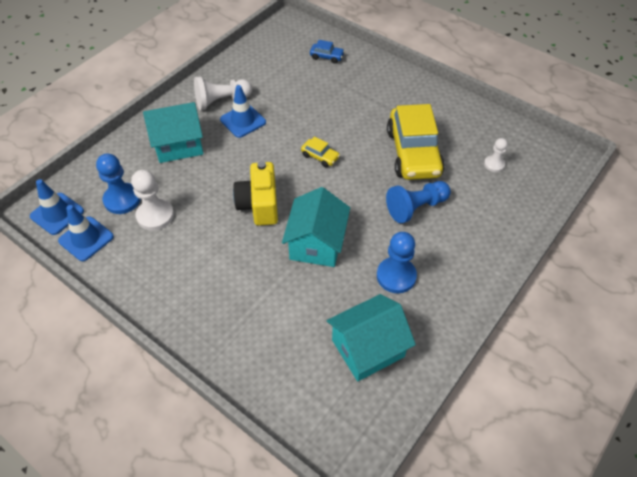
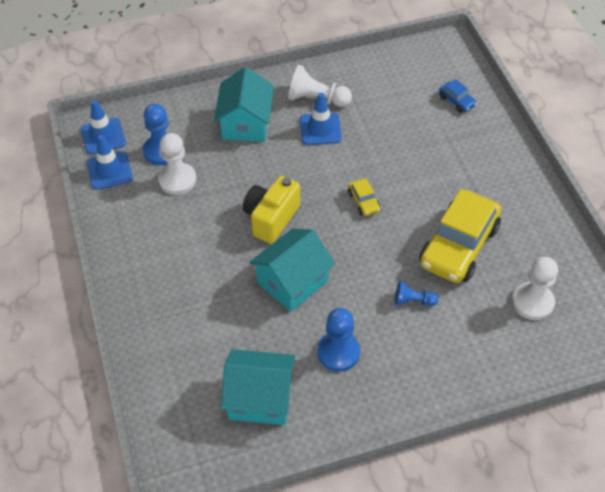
camera: 35 degrees right, 0 degrees up
turquoise house [143,102,204,163] -> turquoise house turned 75 degrees clockwise [214,67,274,142]
blue pawn [386,181,451,223] -> blue pawn [395,281,439,306], size x0.59
white pawn [484,138,508,172] -> white pawn [512,257,558,320], size x1.71

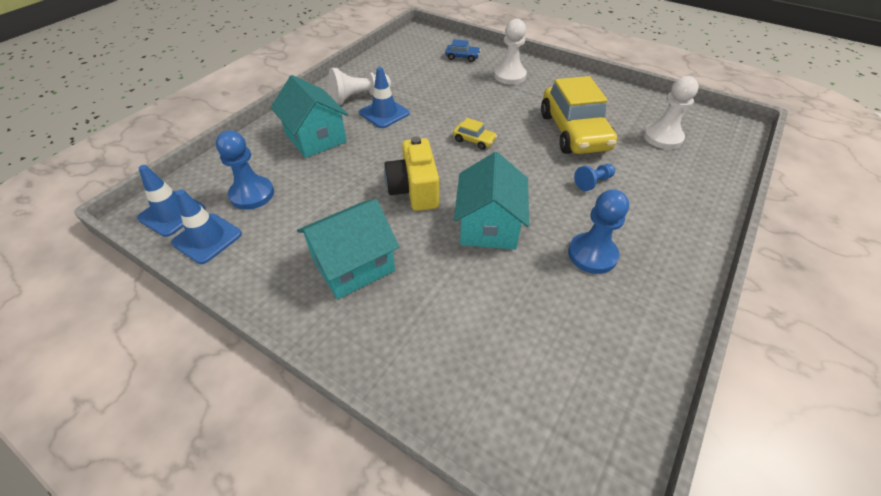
camera: 40 degrees left, 5 degrees down
white pawn [158,133,197,195] -> white pawn moved to [494,19,527,85]
turquoise house [221,349,295,425] -> turquoise house moved to [297,199,399,299]

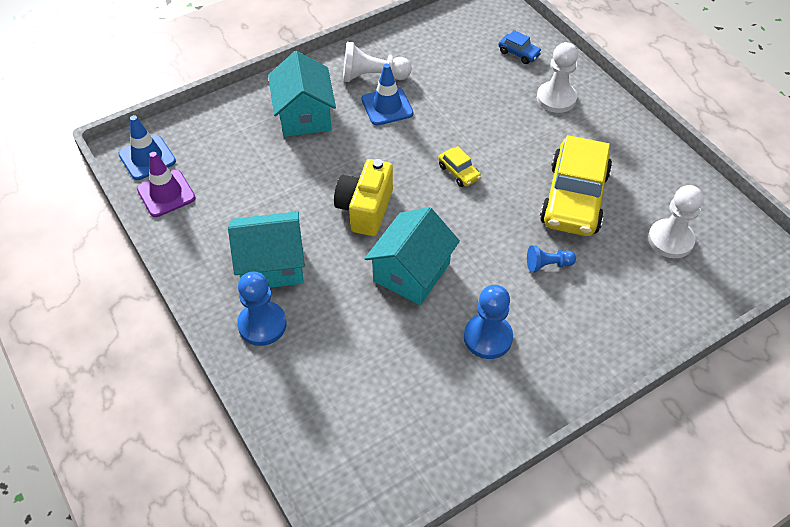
camera: 25 degrees right, 5 degrees up
blue traffic cone [171,189,242,264] -> purple traffic cone [137,152,196,217]
blue pawn [216,130,274,210] -> blue pawn moved to [237,272,287,346]

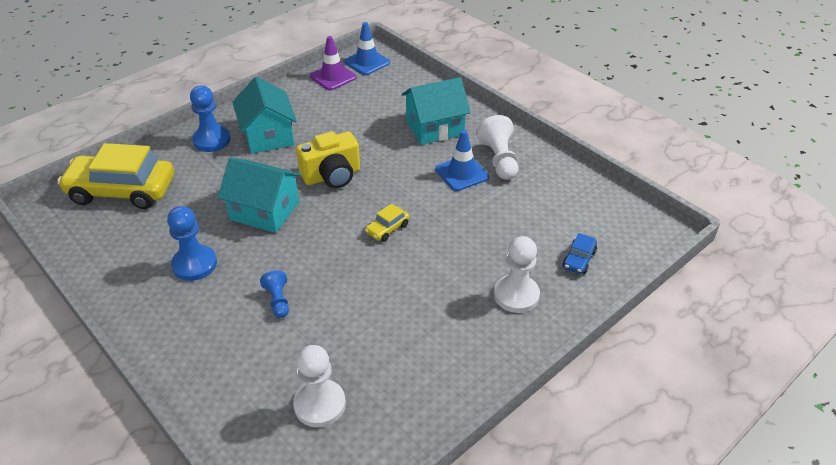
camera: 80 degrees right, 10 degrees down
yellow camera [334,159,393,236] -> yellow camera turned 150 degrees clockwise [296,131,360,188]
yellow car [540,135,612,236] -> yellow car moved to [57,143,174,209]

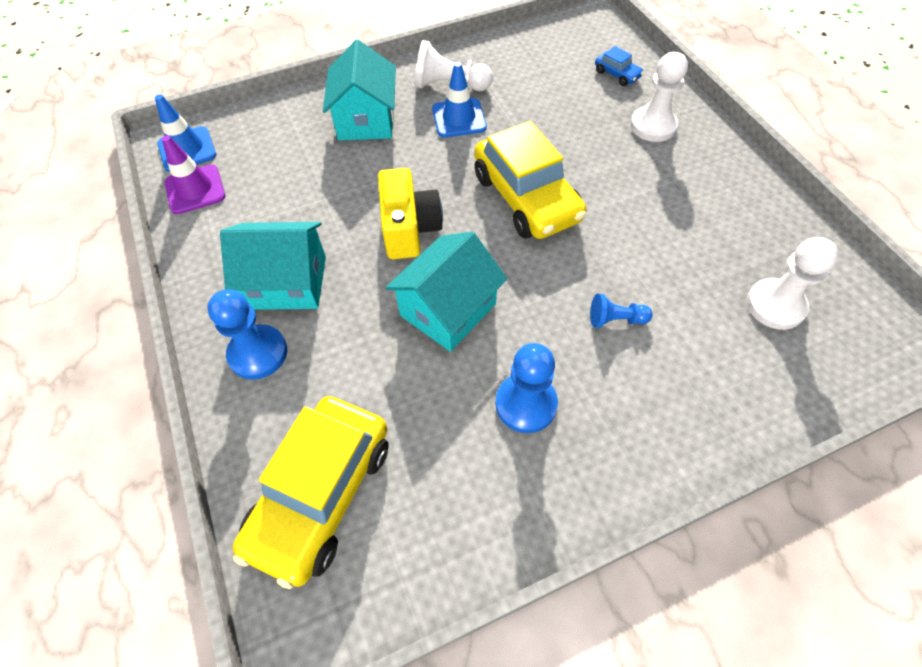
camera: 70 degrees left, 15 degrees up
yellow car [365,203,409,242] -> yellow car [474,121,586,239], size x2.37

